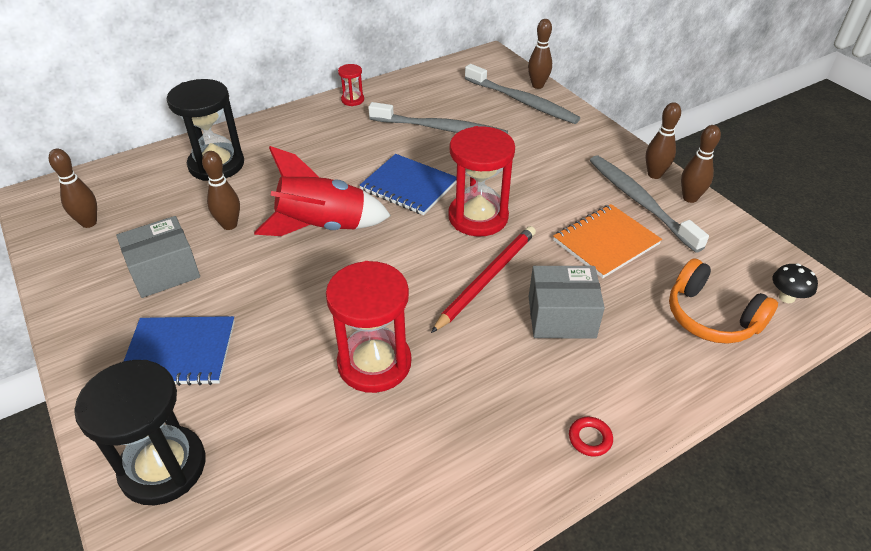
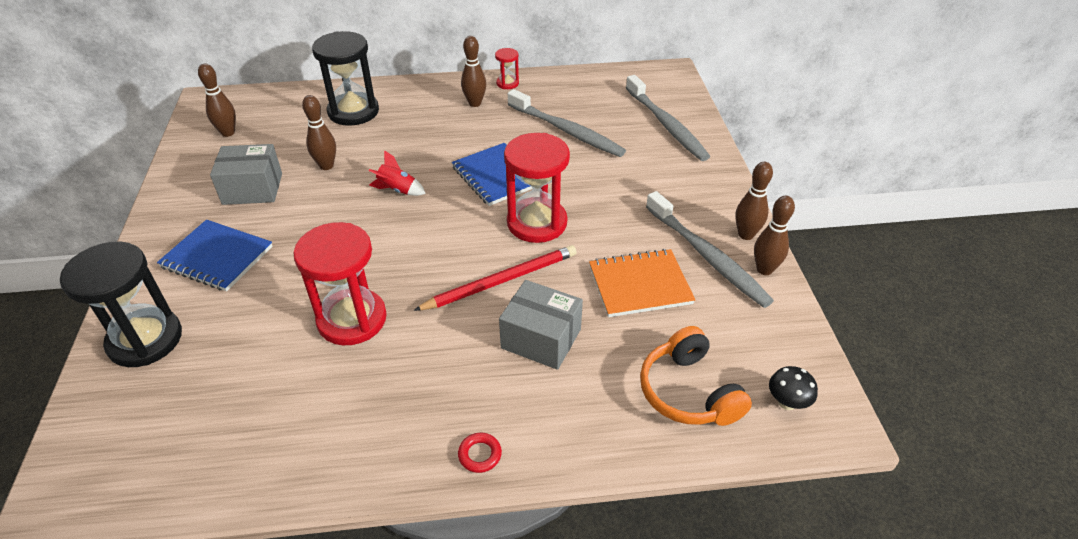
camera: 25 degrees right, 0 degrees up
red rocket [254,146,391,236] -> red rocket [368,150,426,196], size x0.47
brown bowling pin [528,19,552,89] -> brown bowling pin moved to [461,36,486,107]
grey toothbrush [590,155,709,253] -> grey toothbrush turned 150 degrees clockwise [646,191,774,308]

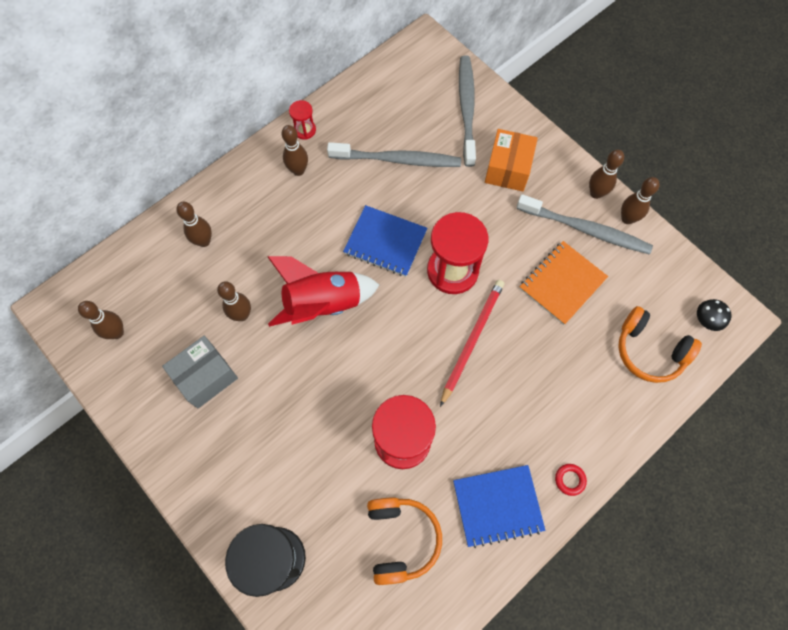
camera: 35 degrees left, 25 degrees up
blue notebook [157,219,273,291] -> blue notebook moved to [453,465,546,548]
black hourglass [312,31,379,126] -> brown bowling pin [176,202,212,247]
red rocket [368,150,426,196] -> red rocket [268,256,379,327], size x2.12
grey box [499,280,583,370] -> none
grey toothbrush [626,75,710,161] -> grey toothbrush turned 120 degrees counterclockwise [459,56,476,167]
none -> orange headphones [367,497,442,585]
none -> orange box [485,129,538,191]

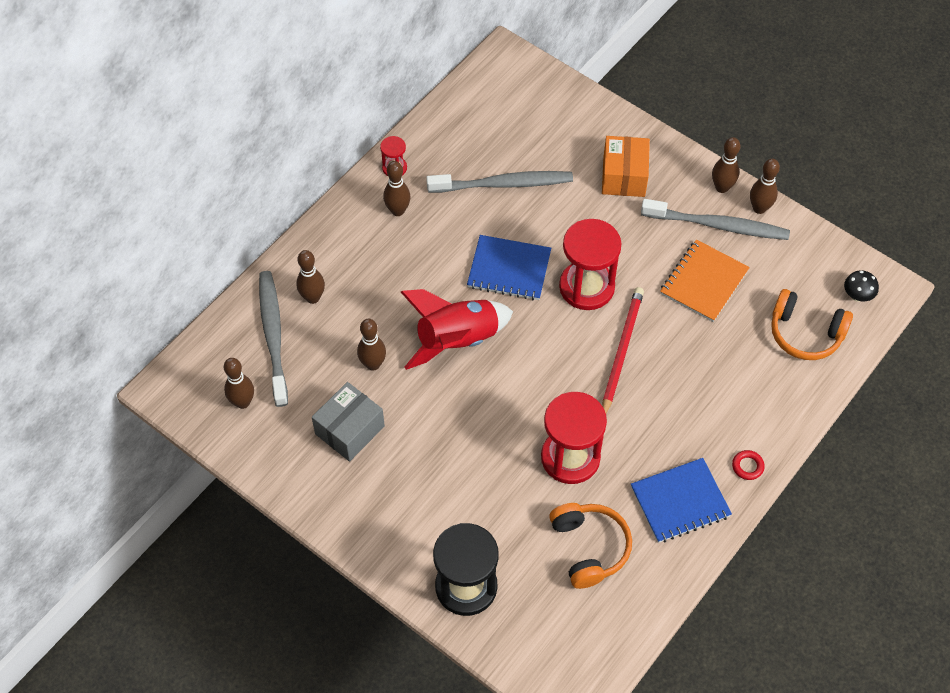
camera: 10 degrees left, 10 degrees down
grey toothbrush [459,56,476,167] -> grey toothbrush moved to [259,271,288,407]

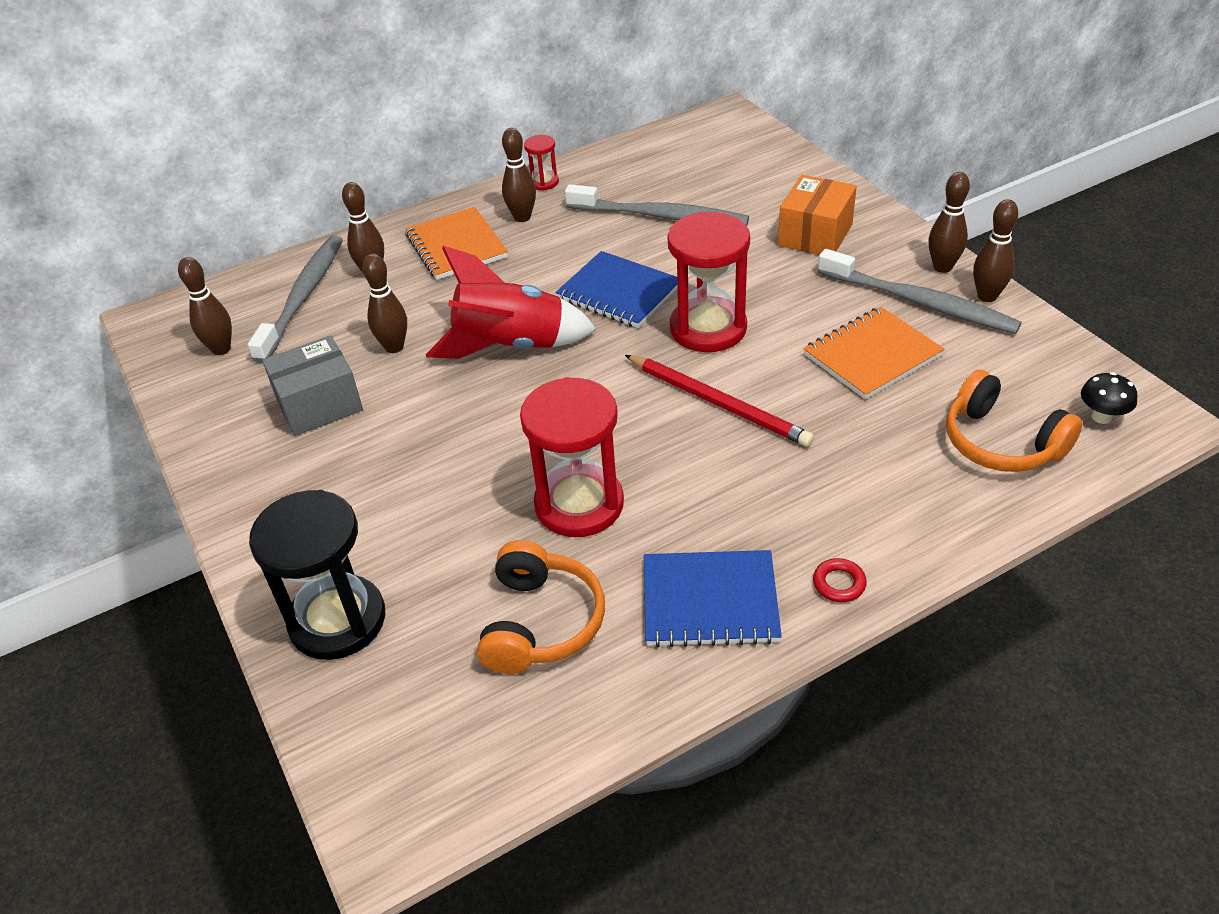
camera: 25 degrees right, 15 degrees down
red pencil [602,287,644,413] -> red pencil turned 90 degrees clockwise [625,355,814,447]
none -> orange notebook [405,207,508,280]

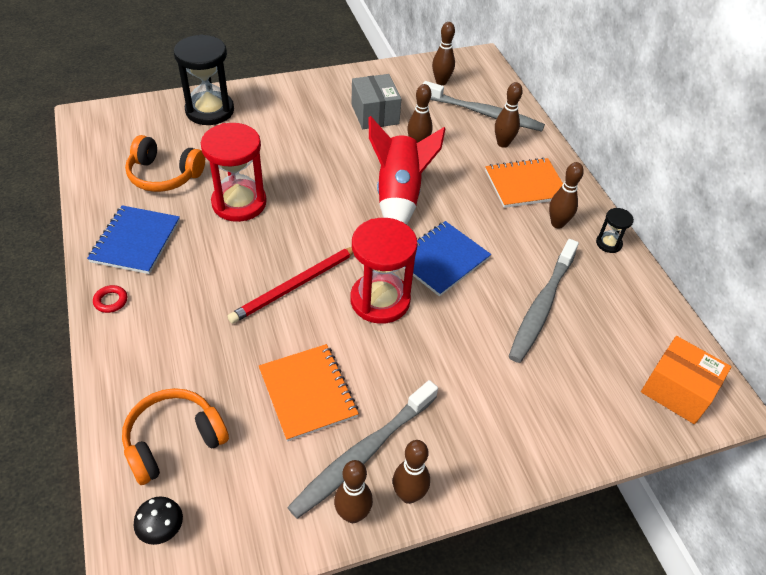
camera: 95 degrees right, 5 degrees up
red hourglass [524,135,559,191] -> black hourglass [596,208,634,253]
orange box [778,175,857,255] -> orange box moved to [641,336,731,424]

